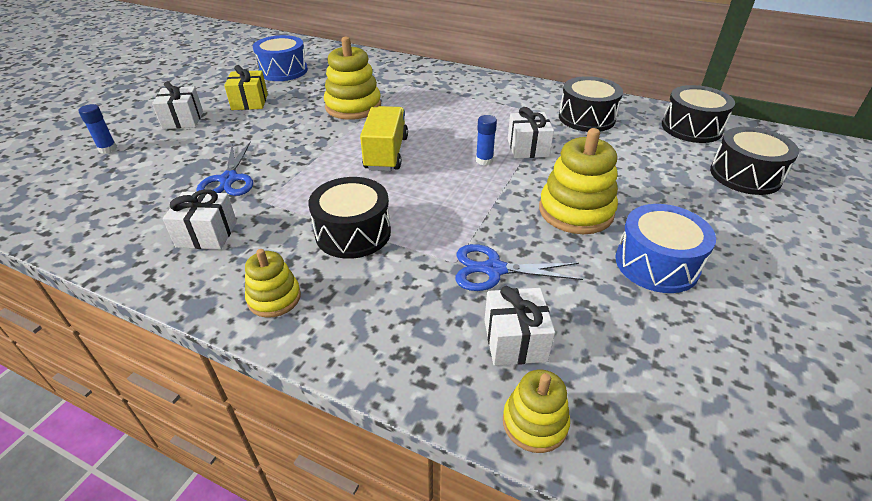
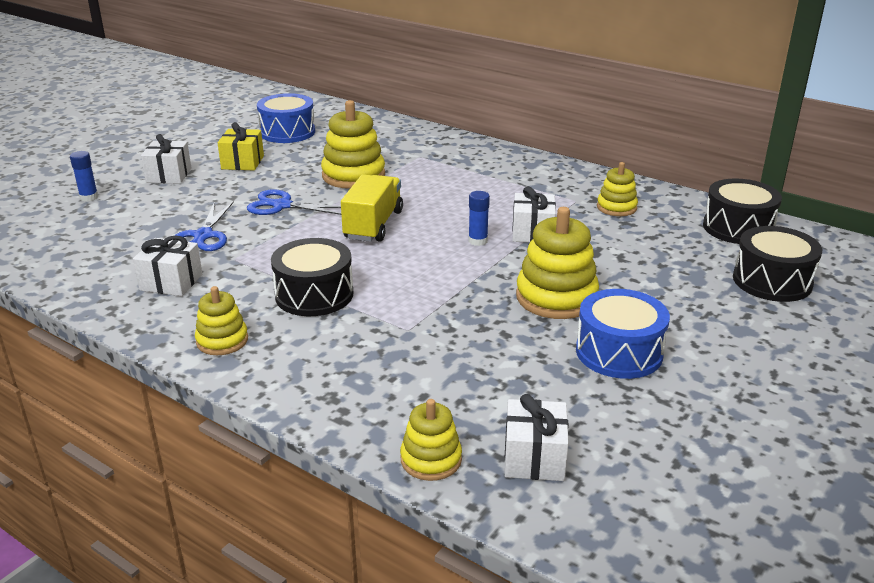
camera: 10 degrees right, 10 degrees down
blue scissors [455,244,583,291] -> blue scissors moved to [247,189,341,215]
white gift [484,286,555,366] -> white gift moved to [505,394,569,481]
black drum [559,76,623,132] -> yellow stacking toy [597,162,638,216]

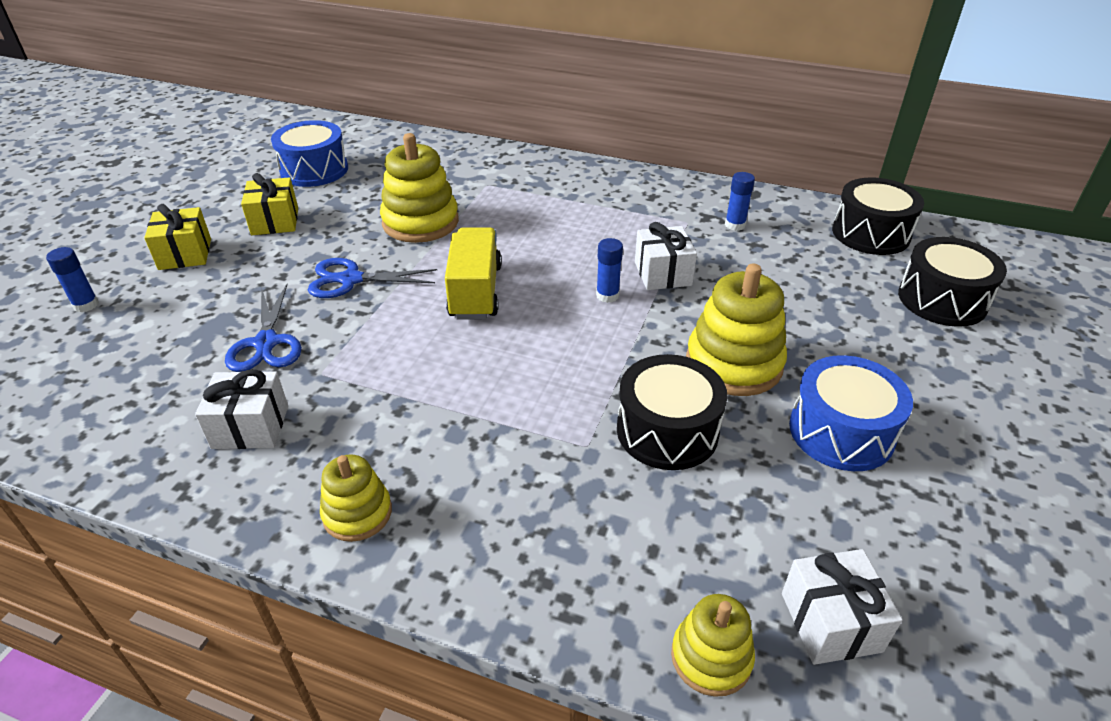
camera: 15 degrees left, 10 degrees up
white gift [141,134,191,183] -> yellow gift [144,204,211,270]
black drum [271,238,353,316] -> black drum moved to [617,354,728,470]
yellow stacking toy [597,162,638,216] -> blue glue stick [725,172,755,231]

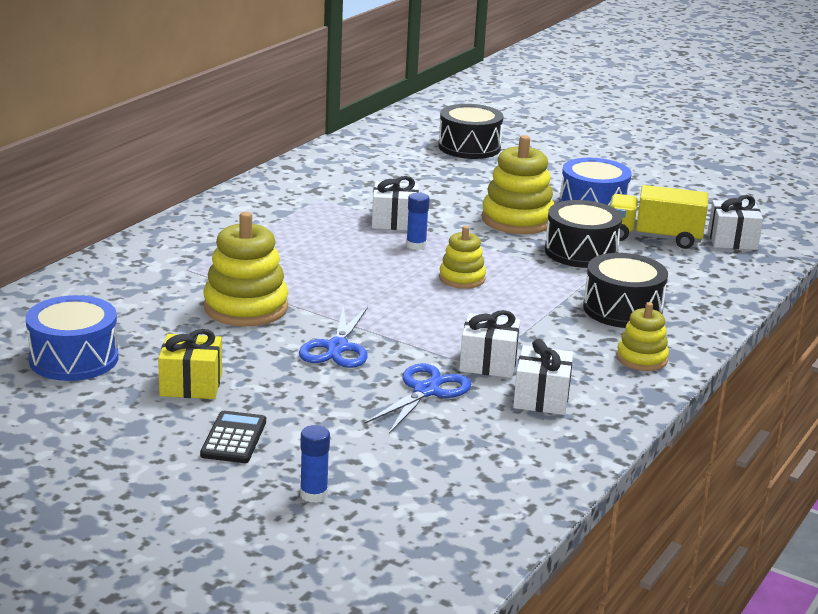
camera: 80 degrees left, 15 degrees down
yellow gift [144,204,211,270] -> black calculator [200,411,266,463]
blue scissors [225,284,302,372] -> blue scissors turned 60 degrees counterclockwise [365,363,471,434]
yellow truck [445,227,502,320] -> yellow truck moved to [610,185,708,249]
yellow stacking toy [671,594,755,697] -> yellow stacking toy moved to [439,226,486,289]
blue glue stick [725,172,755,231] -> none
black drum [832,177,924,255] -> black drum moved to [583,253,668,328]
none -> white gift [459,310,521,378]

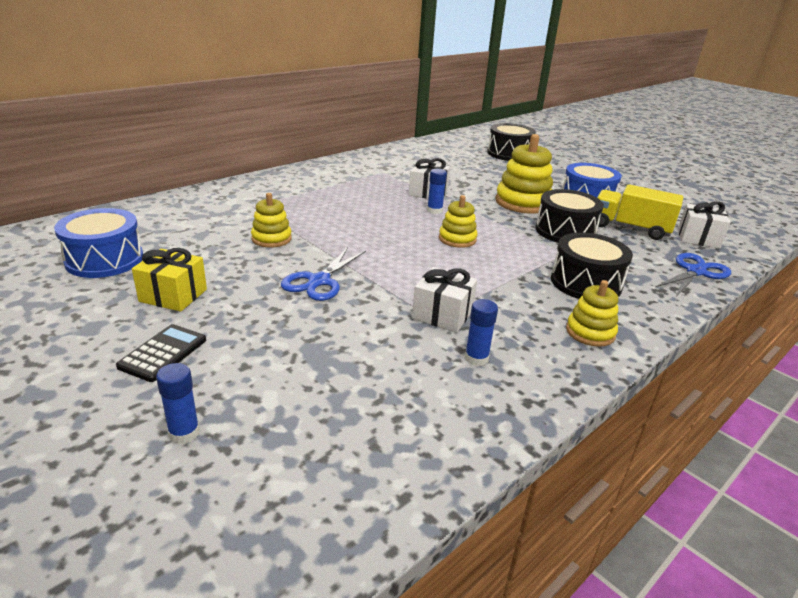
camera: 15 degrees right, 5 degrees up
yellow stacking toy [203,212,288,326] -> yellow stacking toy [251,193,292,248], size x0.59
blue scissors [365,363,471,434] -> blue scissors moved to [655,253,731,297]
white gift [513,339,573,415] -> blue glue stick [465,299,498,366]

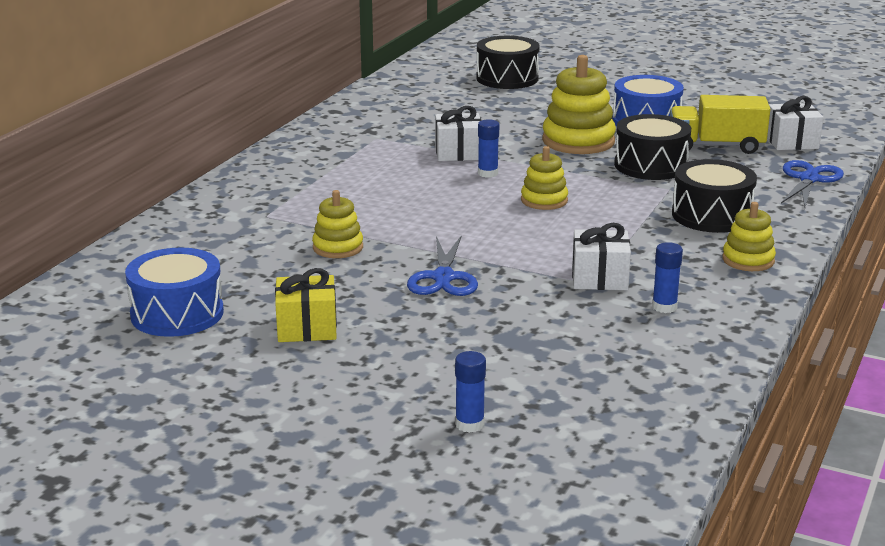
camera: 20 degrees left, 5 degrees down
black calculator [116,324,206,382] -> none

